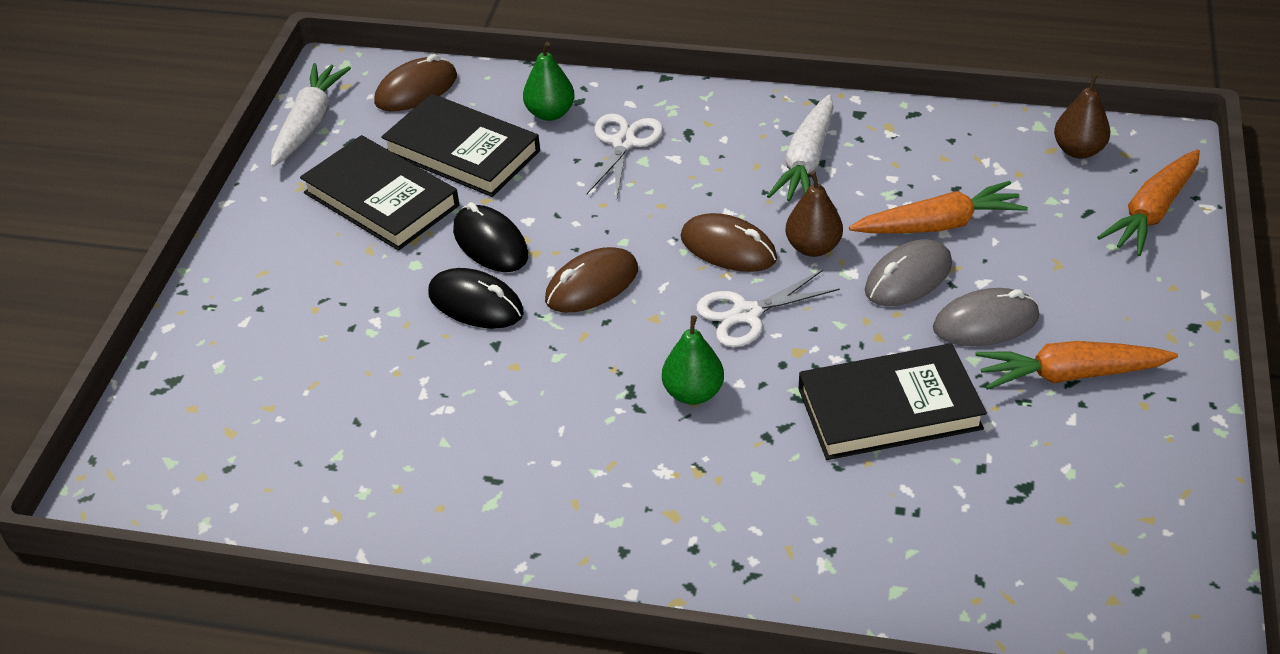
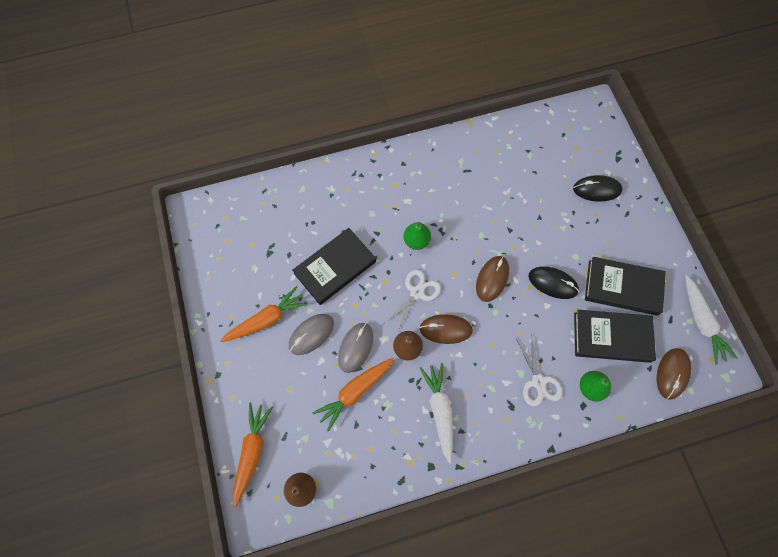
camera: 150 degrees right, 25 degrees up
black mouse [428,268,524,329] -> black mouse moved to [573,175,622,202]

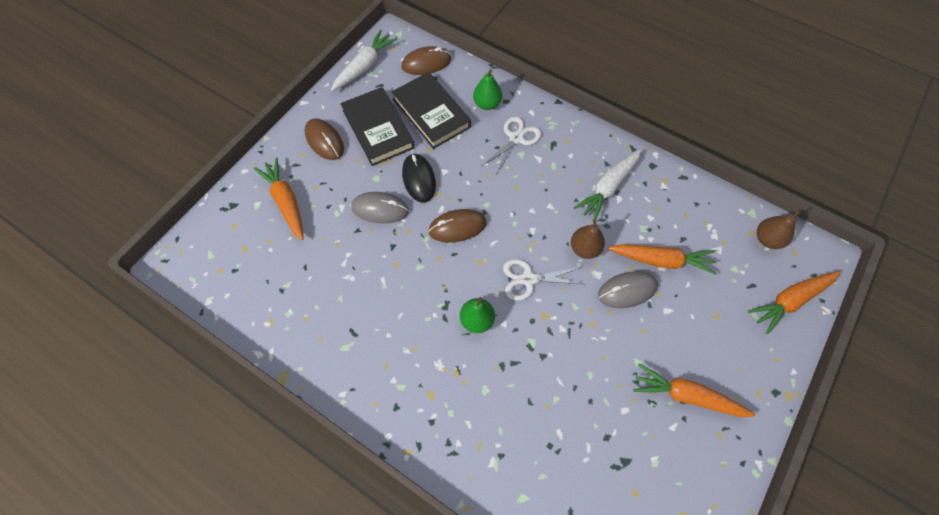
camera: 130 degrees left, 5 degrees down
grey mouse [289,314,334,355] -> grey mouse moved to [351,192,409,224]
black book [292,228,376,305] -> none
brown mouse [419,314,473,344] -> brown mouse moved to [305,119,344,160]
black mouse [573,175,622,202] -> orange carrot [254,158,304,240]

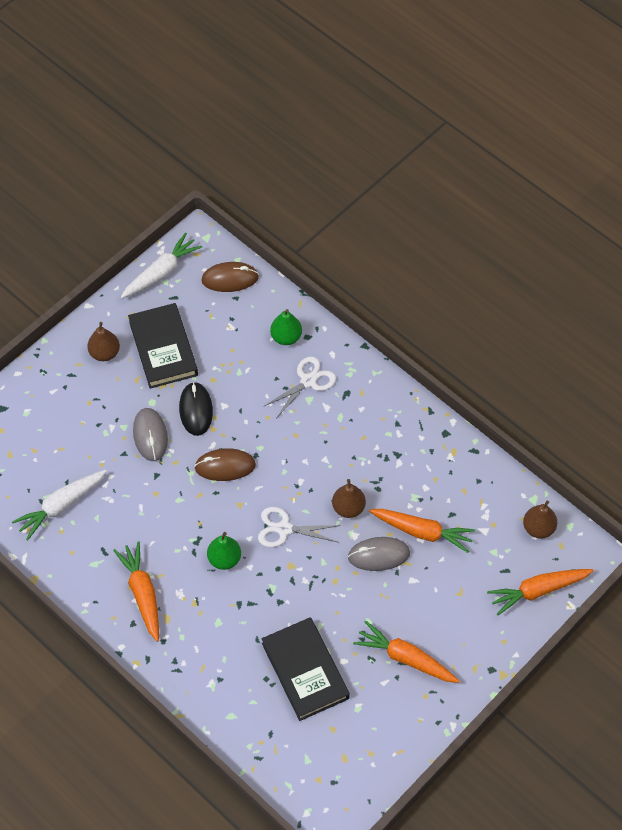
camera: 10 degrees right, 5 degrees down
orange carrot [254,158,304,240] -> orange carrot moved to [113,541,159,642]
brown mouse [305,119,344,160] -> brown pear [87,322,120,361]
grey mouse [351,192,409,224] -> grey mouse turned 60 degrees clockwise [133,408,168,461]
black book [392,72,471,149] -> black book moved to [262,617,350,721]
white carrot [573,150,641,220] -> white carrot moved to [12,470,107,540]

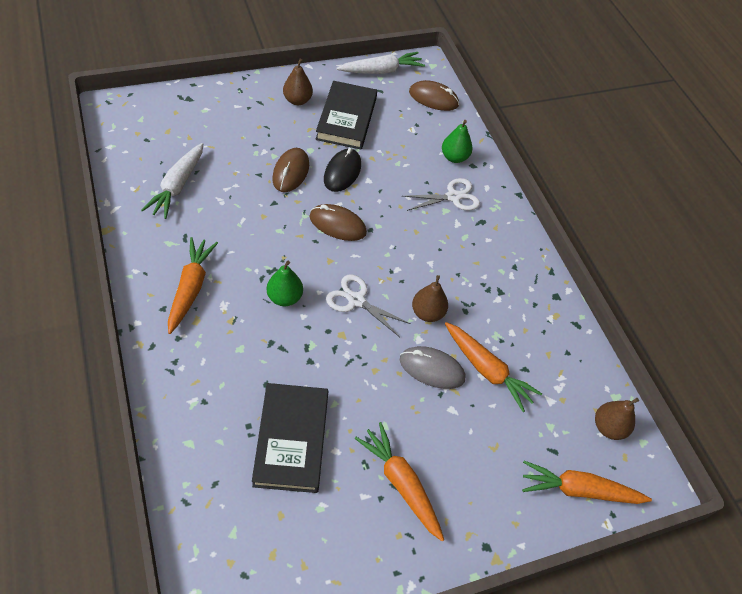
camera: 20 degrees right, 5 degrees down
white carrot [12,470,107,540] -> white carrot turned 60 degrees counterclockwise [141,143,203,219]
grey mouse [133,408,168,461] -> brown mouse [272,148,309,192]

